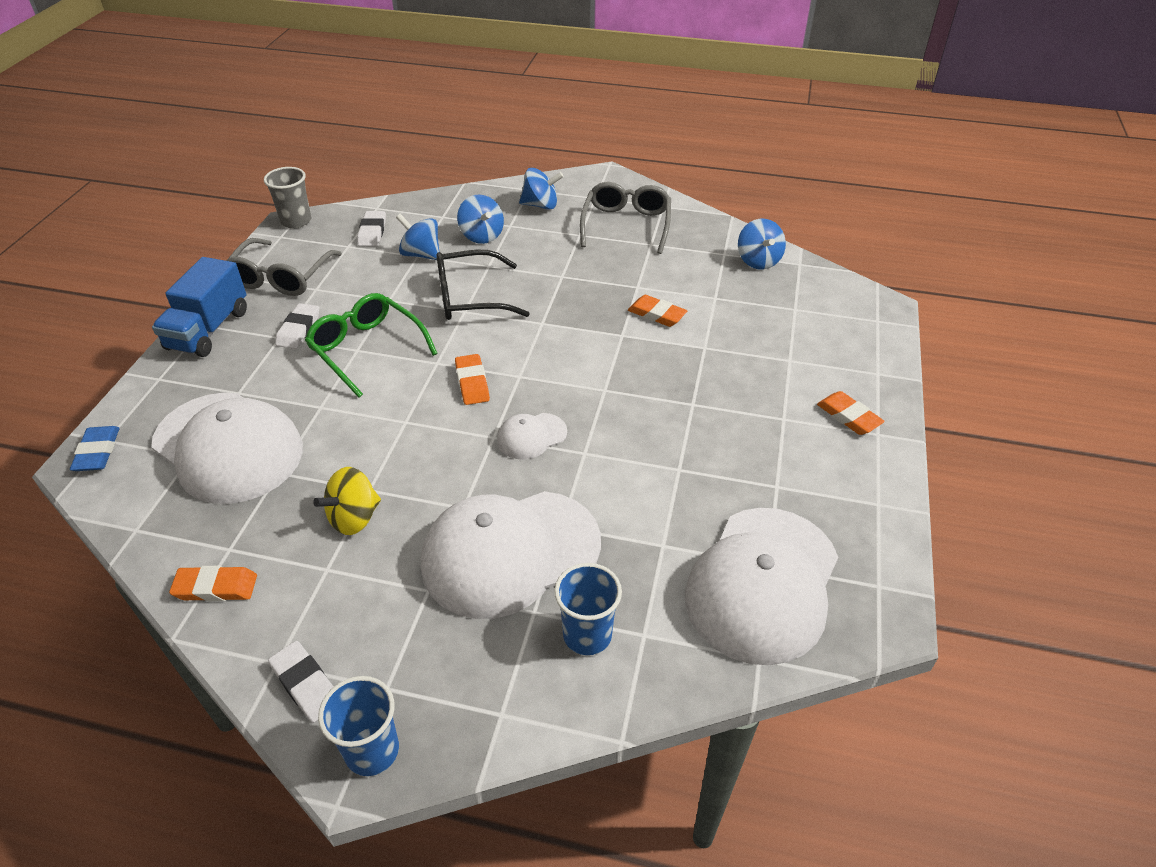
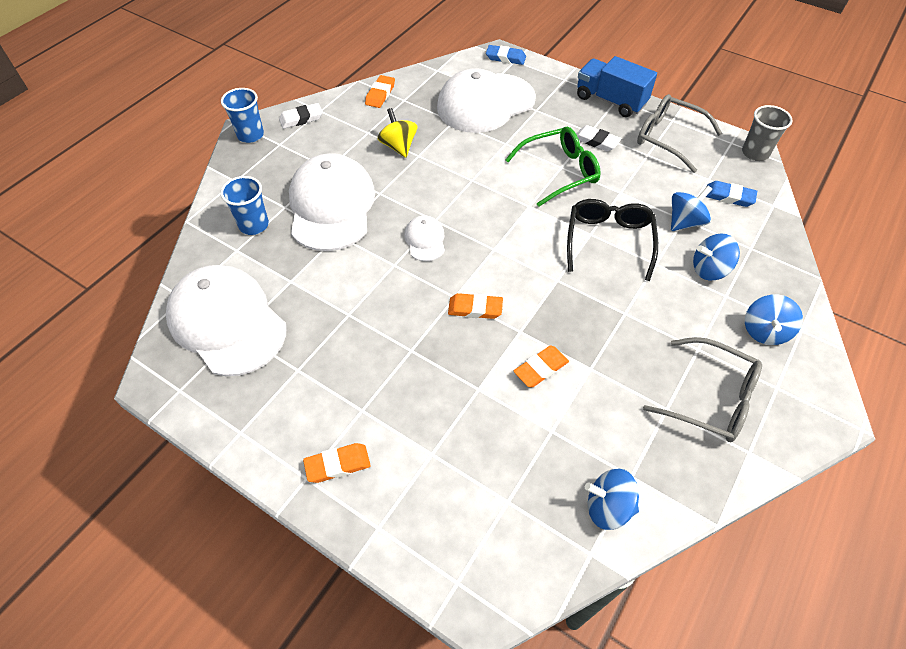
camera: 110 degrees right, 10 degrees up
white eraser [357,211,386,246] -> blue eraser [706,181,757,207]
orange eraser [455,354,490,405] -> orange eraser moved to [448,293,503,319]

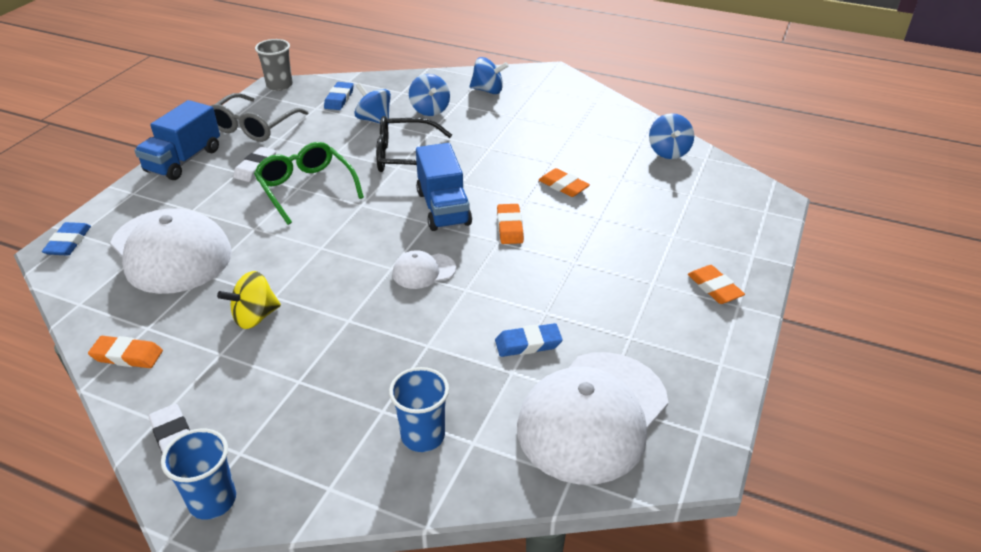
camera: 100 degrees left, 15 degrees down
white cap [289,153,375,251] -> none
grey glasses [643,337,762,442] -> none
none -> blue truck [416,143,472,231]
none -> blue eraser [495,323,563,357]

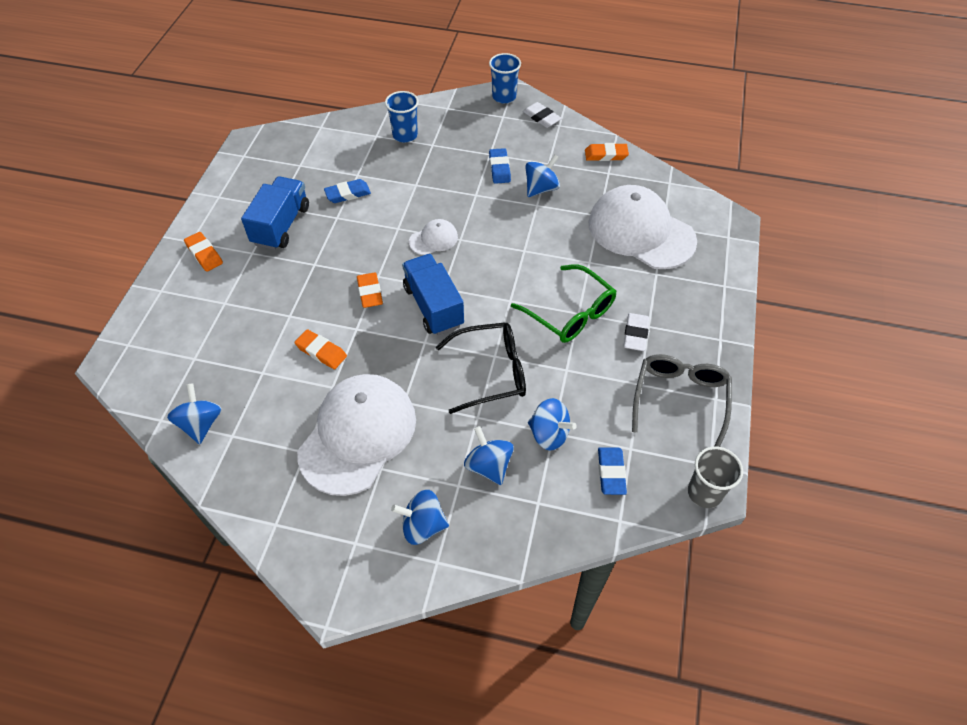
camera: 170 degrees right, 15 degrees up
blue eraser [42,222,91,256] -> blue eraser moved to [489,148,511,184]
blue truck [134,100,220,180] -> blue truck moved to [241,176,309,250]
yellow spinning top [217,271,281,329] -> blue spinning top [525,155,560,197]
white cap [517,352,668,485] -> white cap moved to [297,374,416,496]

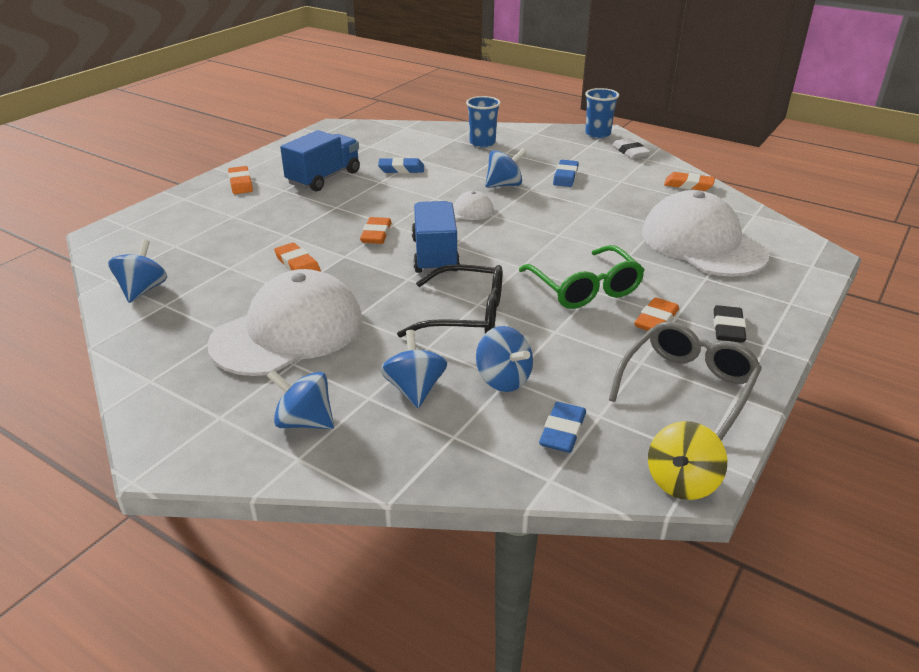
camera: 20 degrees right, 20 degrees down
blue spinning top [525,155,560,197] -> blue spinning top moved to [485,148,526,188]
white eraser [623,313,649,351] -> orange eraser [634,297,679,331]
grey cup [688,447,743,508] -> yellow spinning top [648,421,727,500]
none -> black eraser [713,305,746,343]

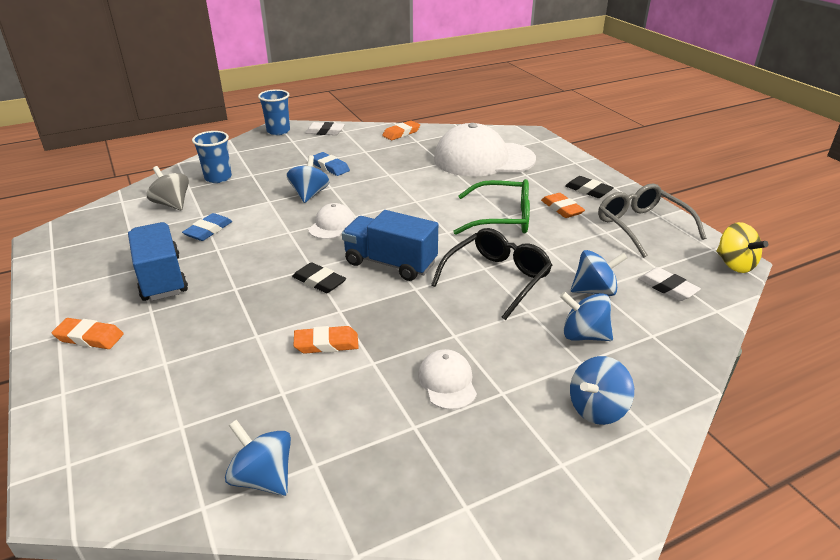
camera: 60 degrees left, 0 degrees up
white cap [207,269,363,376] -> white cap [418,349,477,410], size x0.45
orange eraser [360,217,392,244] -> black eraser [292,262,346,293]
blue eraser [539,402,586,453] -> white eraser [638,267,701,301]
none -> grey spinning top [147,166,189,210]

